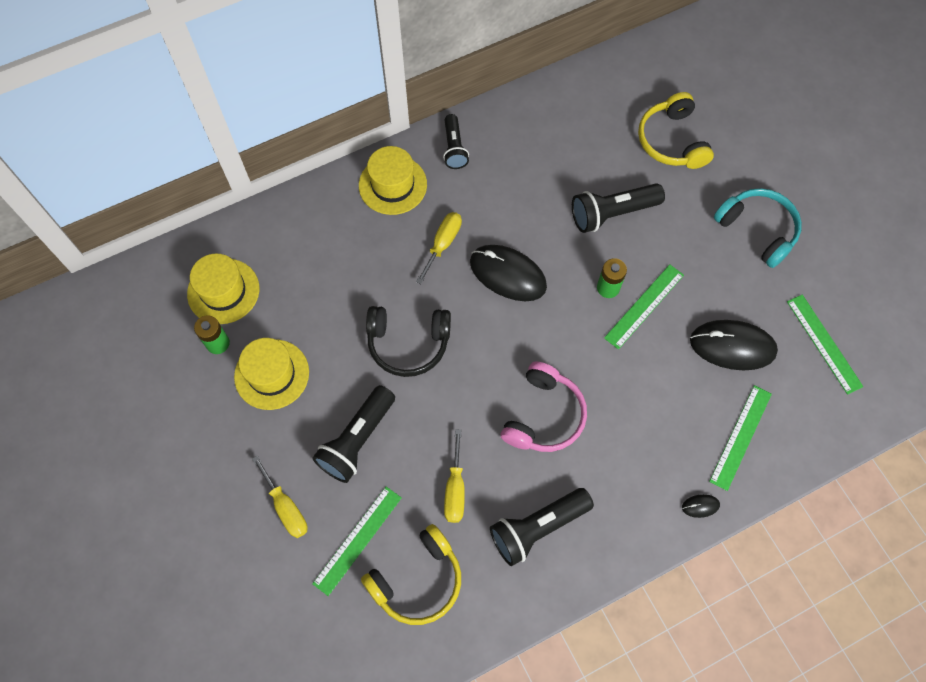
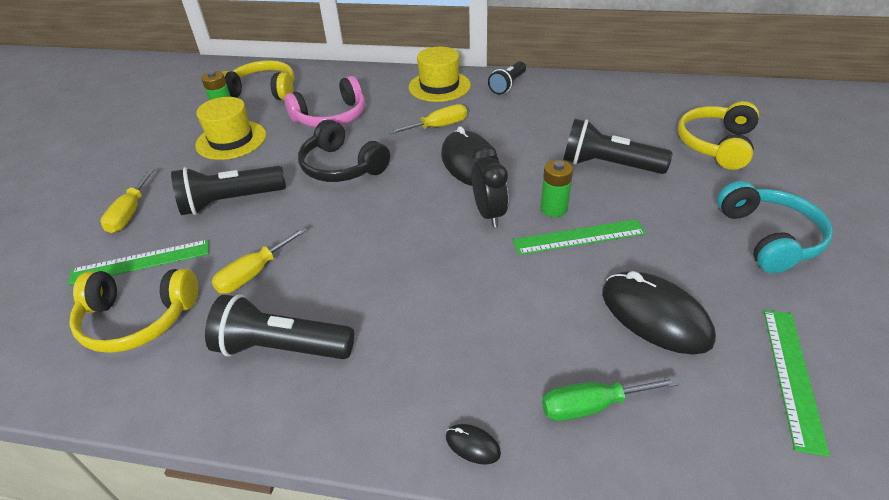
camera: 40 degrees right, 25 degrees down
yellow hat [187,253,259,324] -> yellow headphones [222,60,295,100]
pink headphones [501,362,587,452] -> pink headphones moved to [284,76,365,127]
green ruler [709,385,772,491] -> green screwdriver [542,377,680,421]
none -> black clock [472,144,508,227]

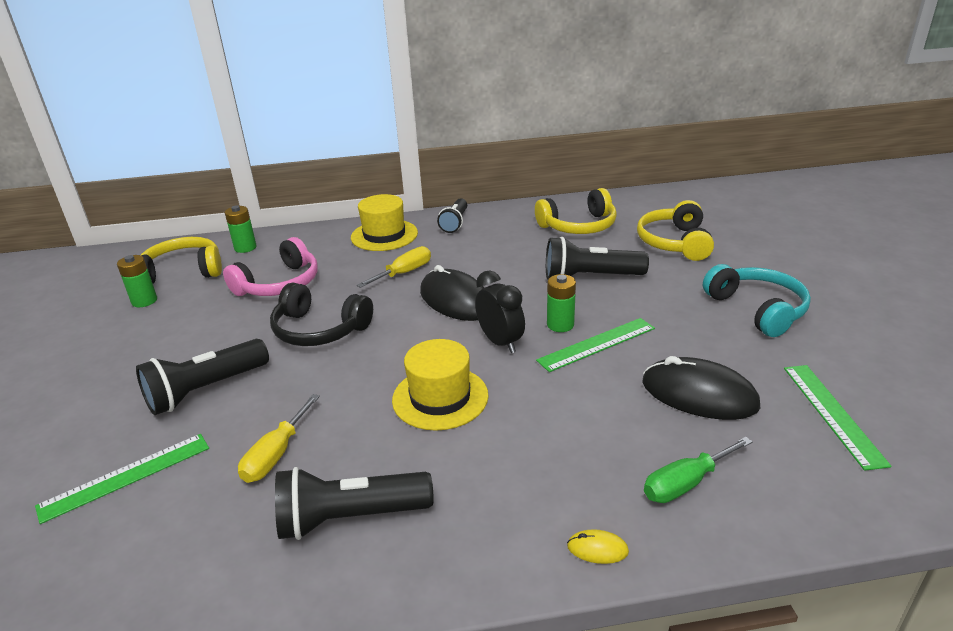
camera: 20 degrees left, 10 degrees down
yellow headphones [69,269,198,353] -> yellow headphones moved to [535,188,617,234]
yellow screwdriver [100,169,155,233] -> none
yellow hat [195,97,266,160] -> yellow hat moved to [392,339,489,431]
black mouse [446,424,501,464] -> yellow mouse [567,529,629,564]
none -> green battery [225,205,257,253]

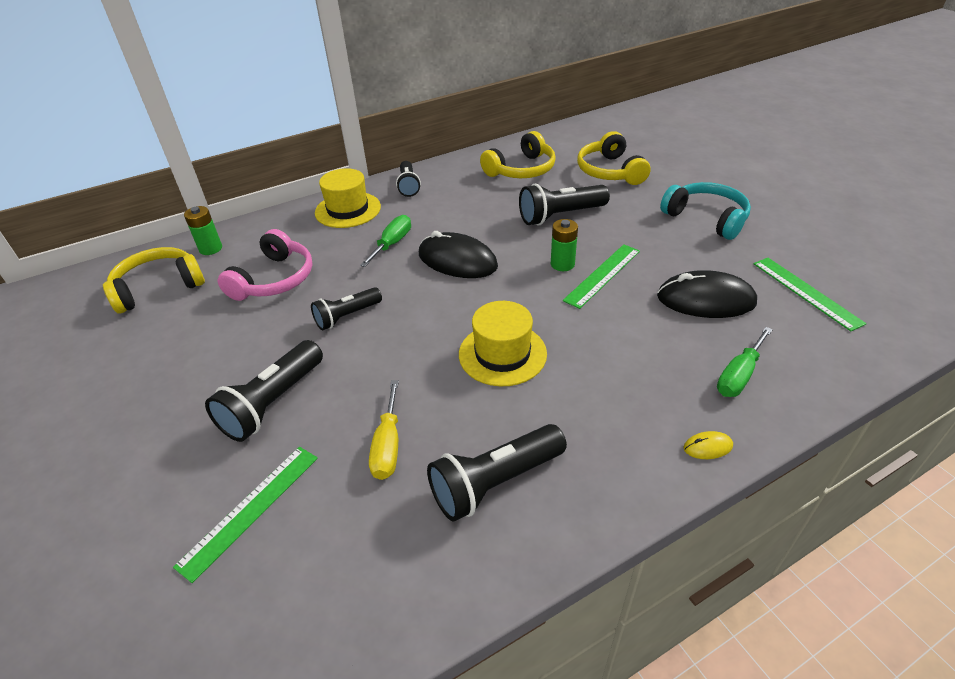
camera: 20 degrees left, 10 degrees up
green battery [117,255,157,307] -> none
black headphones [270,283,373,346] -> black flashlight [311,287,382,330]
yellow screwdriver [357,246,431,288] -> green screwdriver [360,215,411,267]
black clock [475,270,525,353] -> none

